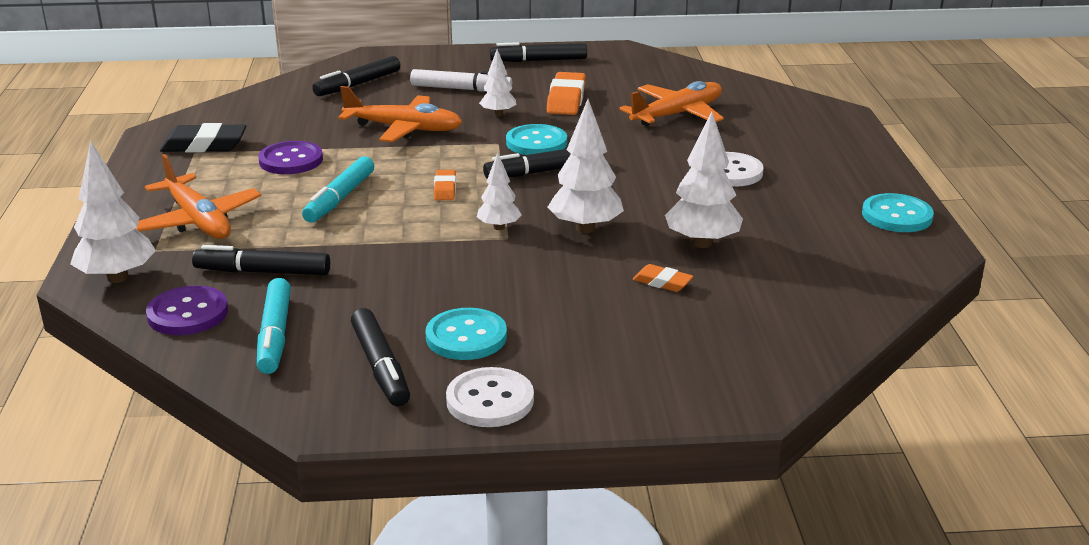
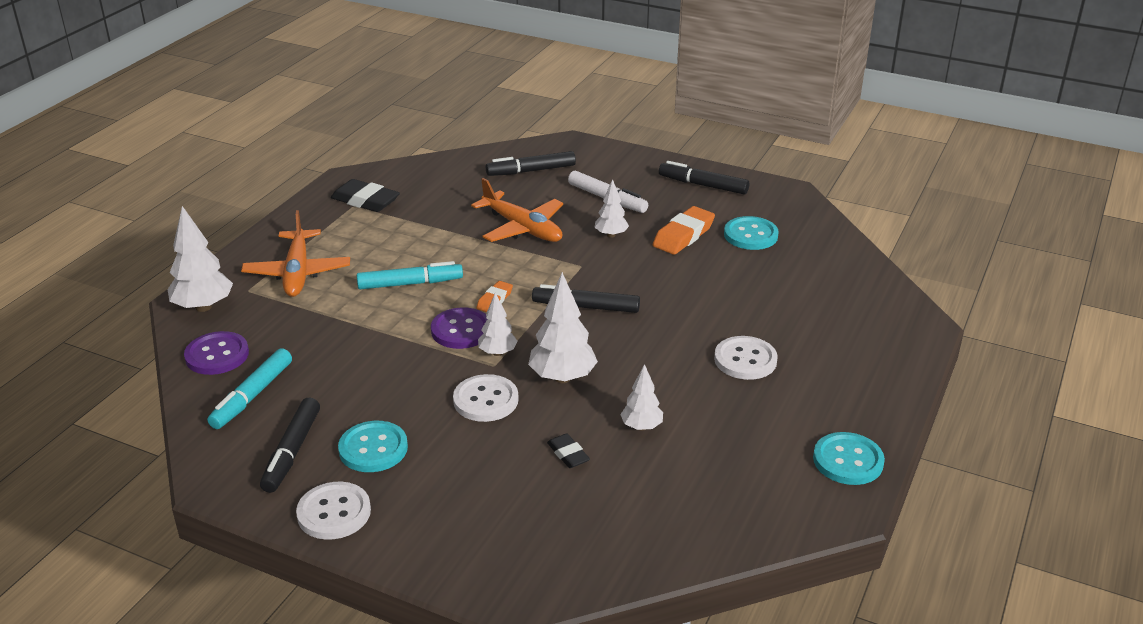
camera: 30 degrees right, 5 degrees up
black marker [192,245,330,275] -> none
purple button [258,141,323,174] -> purple button moved to [431,307,487,349]
turquoise marker [302,156,374,223] -> turquoise marker turned 150 degrees counterclockwise [357,261,463,289]
turquoise button [506,124,567,155] -> turquoise button moved to [724,216,779,250]
orange plane [620,81,724,126] -> none
orange eraser [633,264,693,292] -> black eraser [547,433,590,468]
white tree [665,111,743,248] -> white tree [620,364,663,431], size x0.60
none -> white button [453,374,519,422]

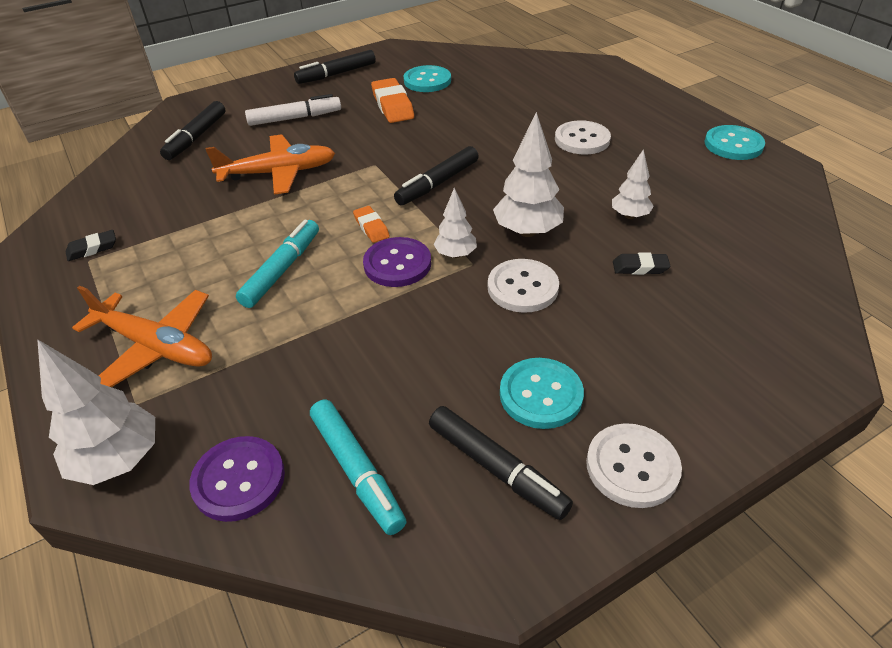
camera: 55 degrees left, 10 degrees up
black eraser [331,179,400,212] -> black eraser [66,230,116,261], size x0.57
white tree [595,179,629,238] -> none

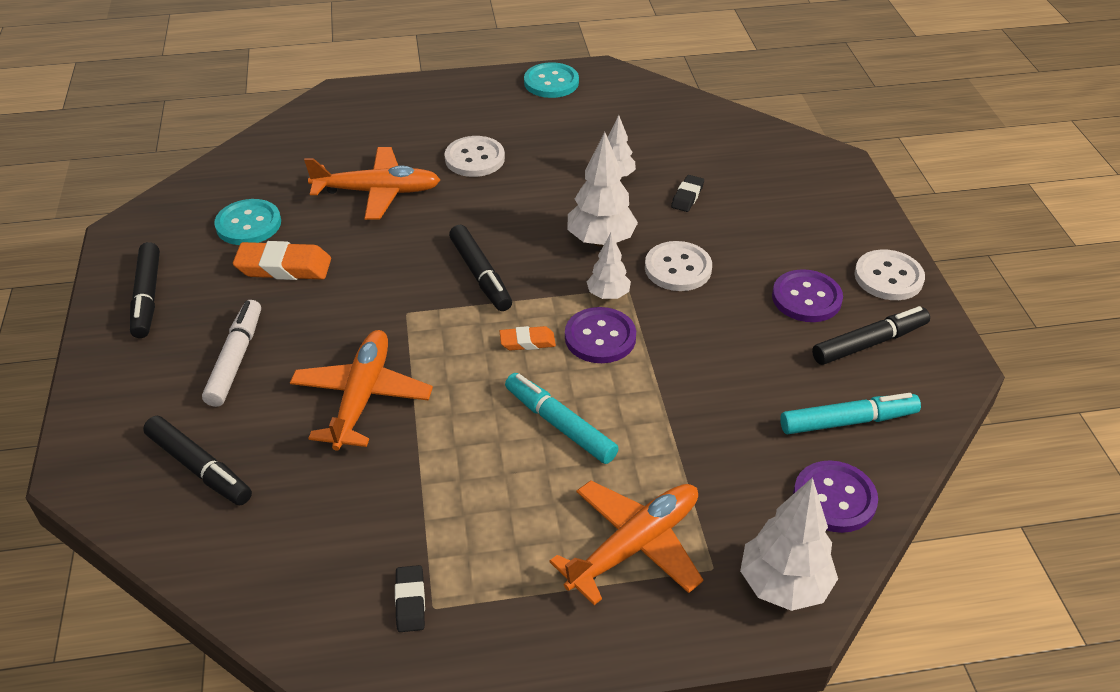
camera: 70 degrees left, 0 degrees up
turquoise button [500,358,584,429] -> purple button [772,269,843,322]
none -> orange plane [304,147,440,220]

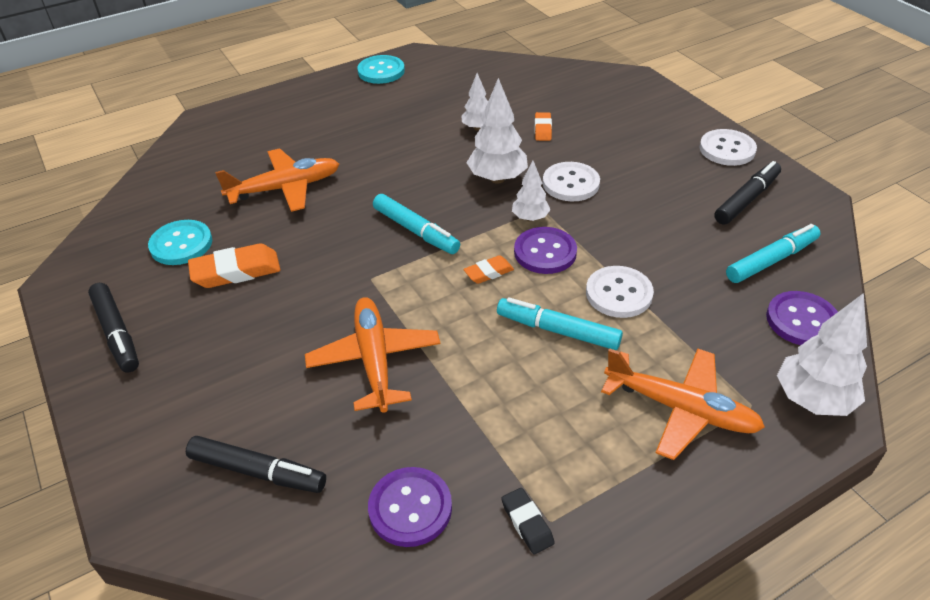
camera: 20 degrees left, 0 degrees up
white marker [202,300,261,407] -> none
white button [445,136,505,177] -> white button moved to [586,266,654,318]
black marker [449,225,512,311] -> turquoise marker [373,194,460,254]
orange plane [549,480,703,605] -> orange plane turned 90 degrees clockwise [601,348,765,460]
black eraser [671,175,704,212] -> orange eraser [535,112,552,141]
purple button [772,269,843,322] -> purple button moved to [368,467,452,547]

